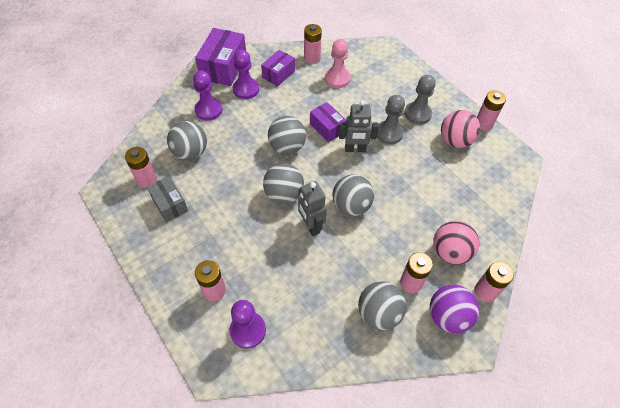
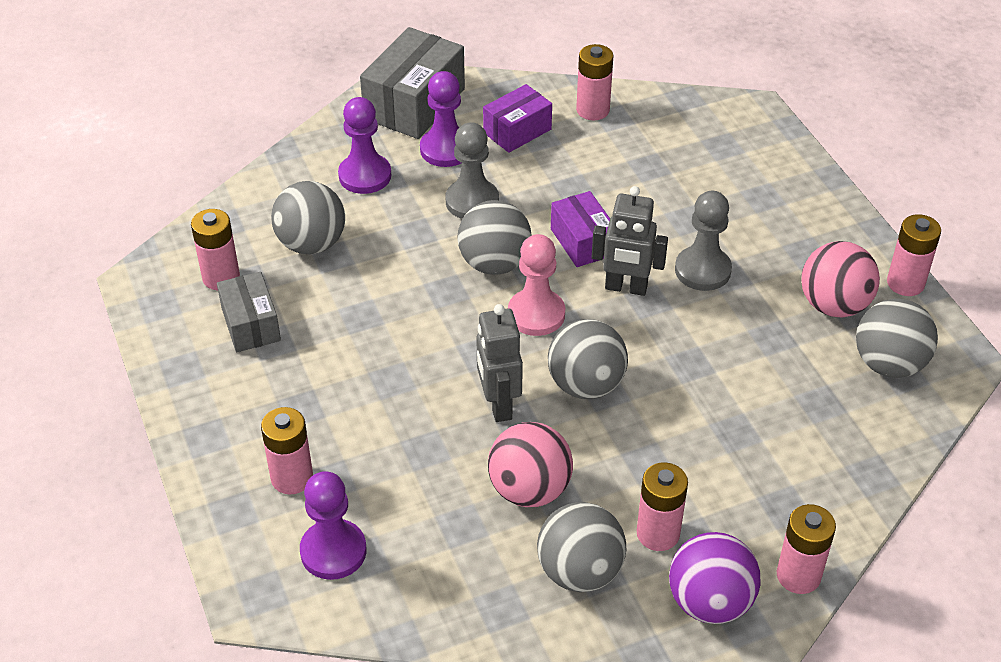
camera: 15 degrees right, 10 degrees down
purple box [195,28,246,86] -> grey box [360,27,465,139]
grey ball [263,163,304,204] -> grey ball moved to [856,298,938,378]
pink pawn [325,39,351,88] -> pink pawn moved to [508,234,565,336]
grey pawn [404,75,436,124] -> grey pawn moved to [445,122,499,219]
pink ball [433,221,479,265] -> pink ball moved to [488,422,573,507]

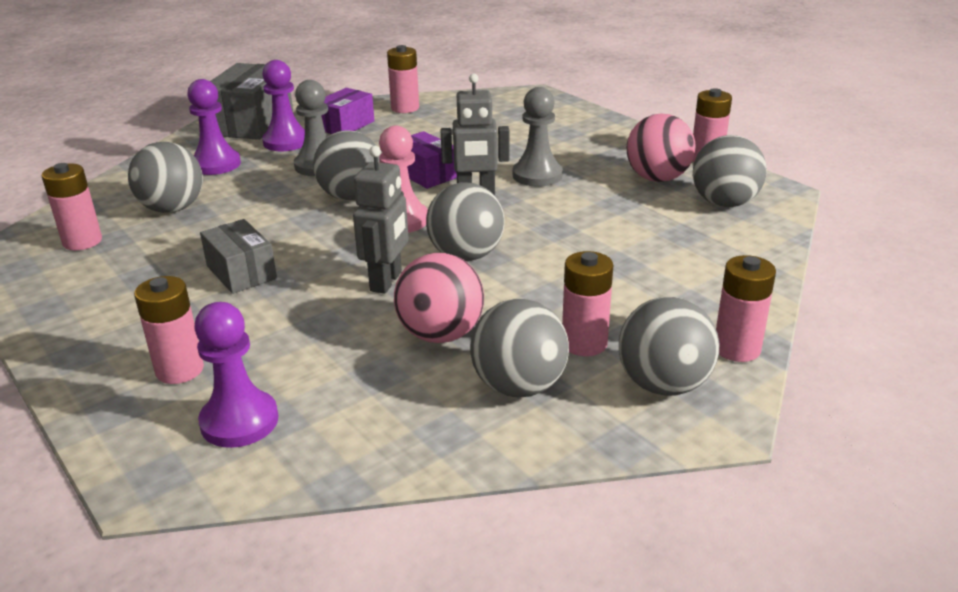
camera: 15 degrees left, 15 degrees down
grey box [217,272,281,352] -> grey box moved to [200,219,277,294]
grey robot [476,304,523,422] -> grey robot turned 135 degrees counterclockwise [353,146,409,294]
purple ball [669,532,760,624] -> grey ball [619,297,719,396]

